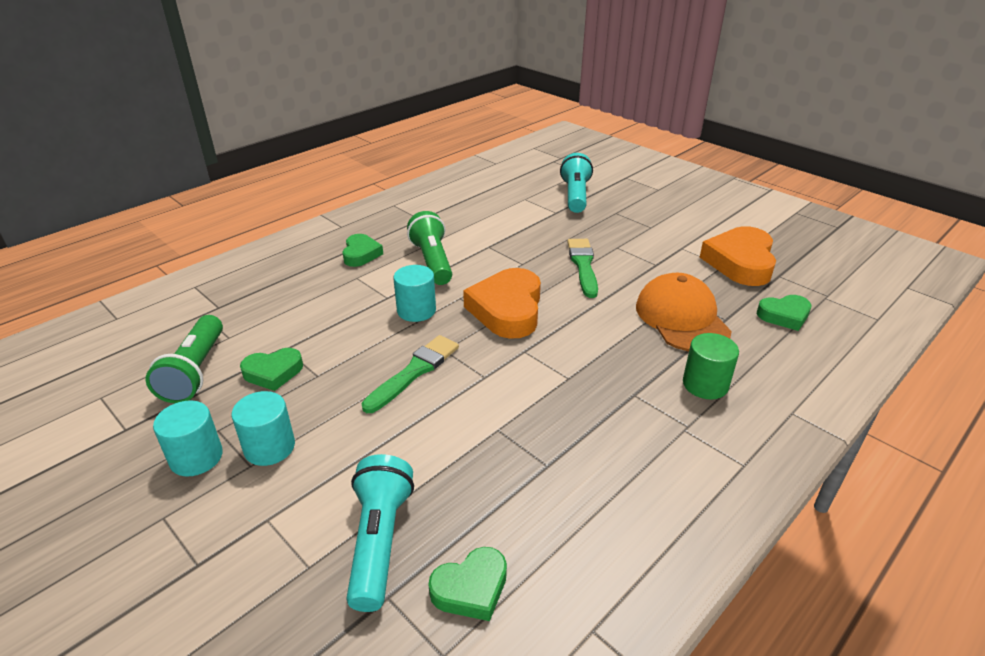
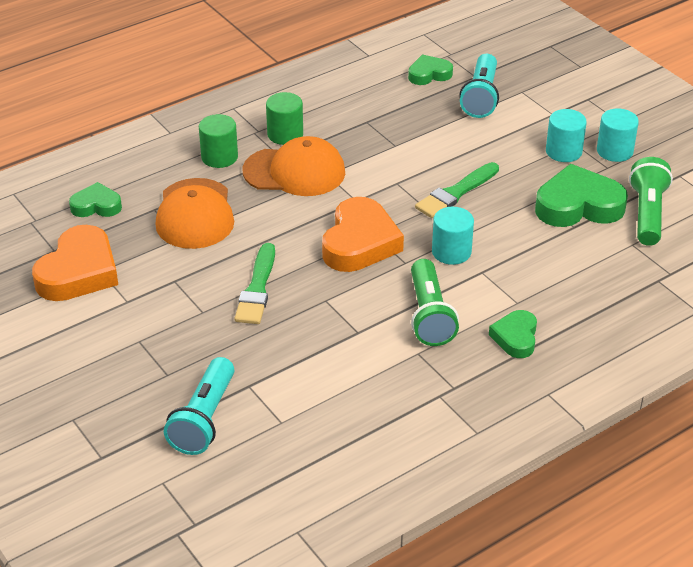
camera: 170 degrees left, 5 degrees up
green heart [240,348,303,391] -> green heart [535,164,628,227], size x1.77
none -> orange cap [243,136,345,196]
none -> green cylinder [266,92,303,145]

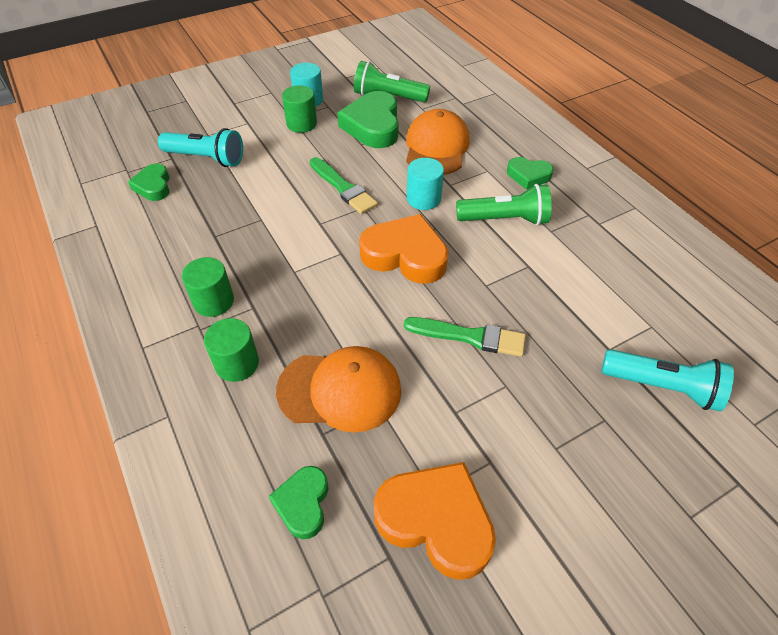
camera: 85 degrees left, 10 degrees up
orange cap [243,136,345,196] -> orange cap moved to [406,109,470,175]
turquoise cylinder [546,109,587,162] -> green cylinder [282,85,317,133]

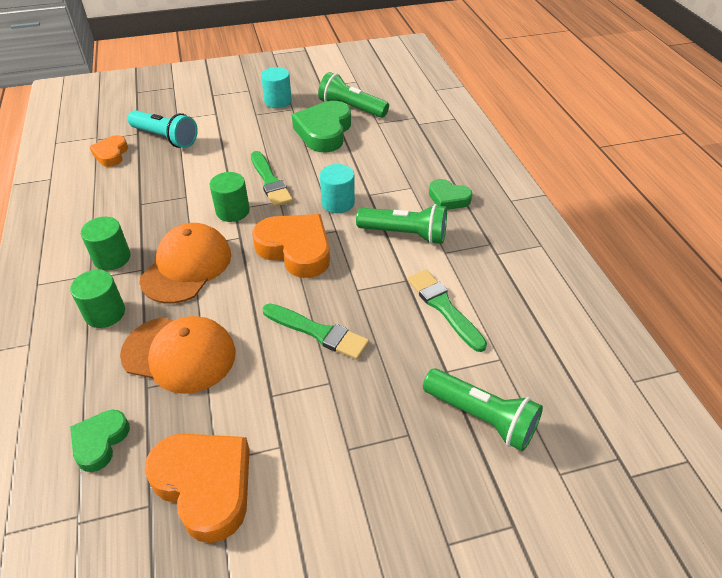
camera: 15 degrees right, 5 degrees down
green heart [128,164,170,201] -> orange heart [90,135,128,167]
green cylinder [282,85,317,133] -> green cylinder moved to [210,172,250,222]
orange cap [406,109,470,175] -> orange cap moved to [140,223,231,304]
turquoise flashlight [602,349,734,411] -> green flashlight [423,368,543,451]
none -> green brush [407,270,487,352]

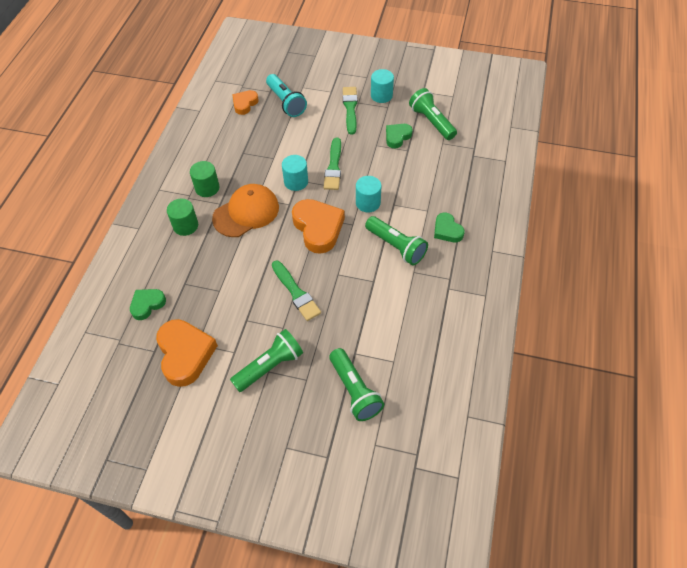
camera: 30 degrees right, 10 degrees up
orange cap [120,316,236,394] -> none
green cylinder [210,172,250,222] -> turquoise cylinder [282,155,308,191]
green heart [292,101,351,152] -> green heart [386,124,413,148], size x0.57
green brush [407,270,487,352] -> green brush moved to [343,87,358,134]
none -> green flashlight [230,329,303,392]

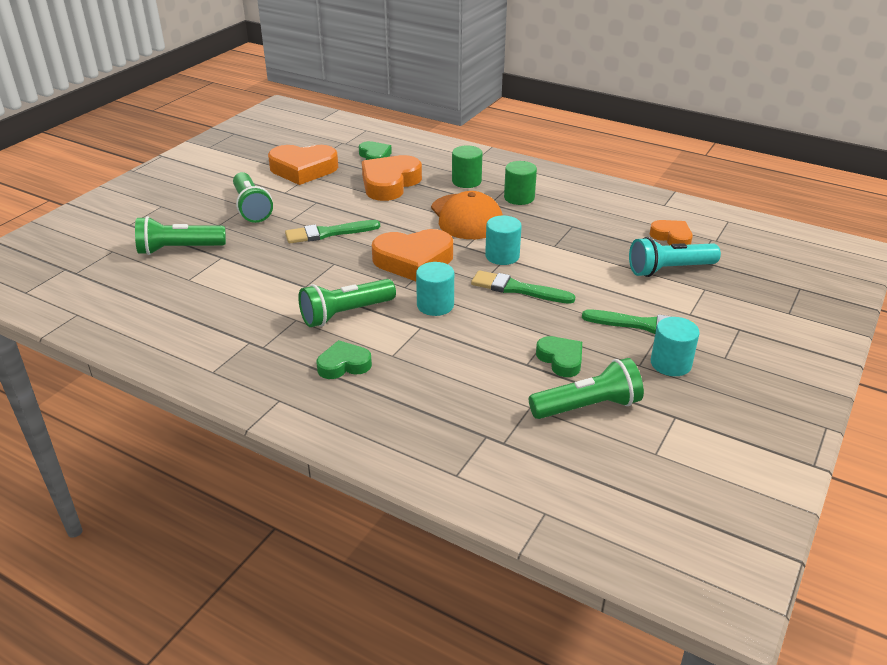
camera: 105 degrees right, 20 degrees down
none -> orange heart [362,155,422,201]

